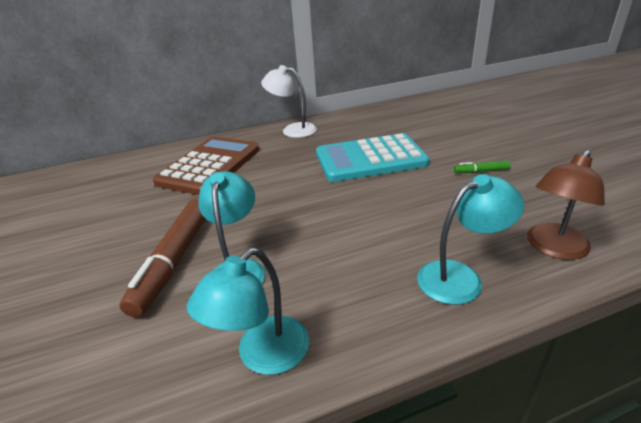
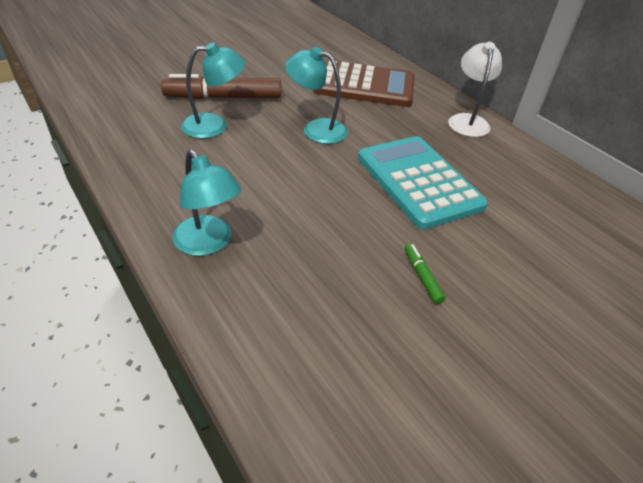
camera: 70 degrees right, 10 degrees up
turquoise lamp [187,248,309,375] -> turquoise lamp moved to [285,47,348,144]
brown lamp [527,150,605,260] -> none

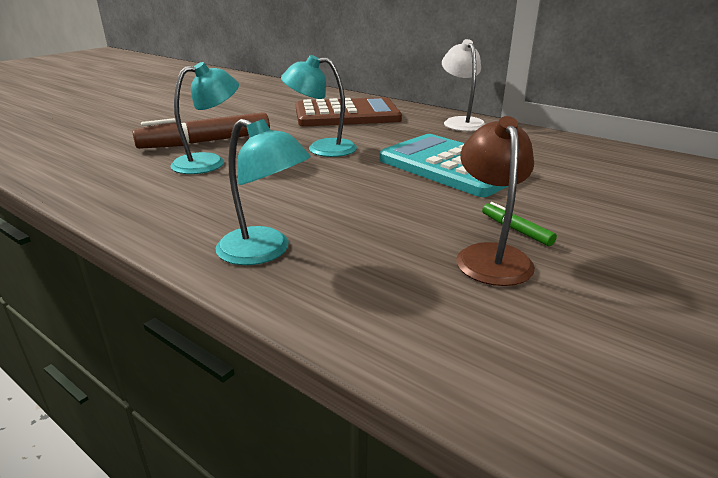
camera: 15 degrees left, 15 degrees down
none -> brown lamp [456,116,535,286]

